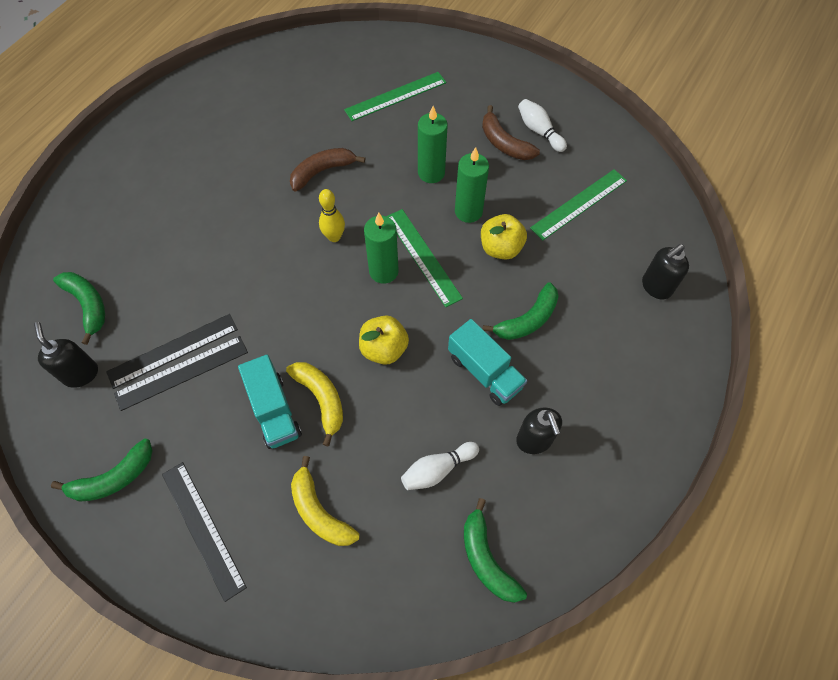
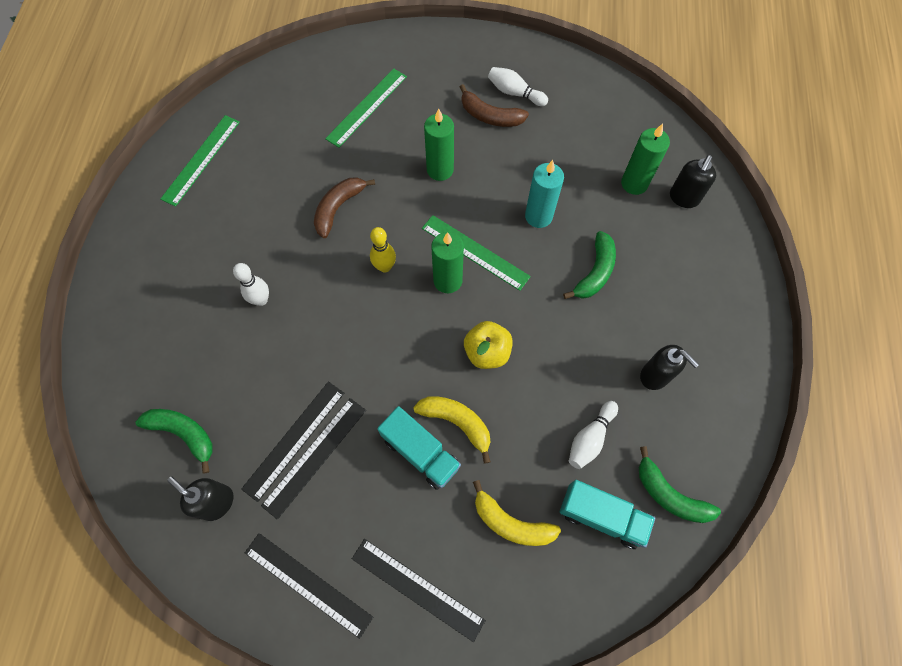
camera: 25 degrees left, 5 degrees up
green banana [51,439,153,502] -> black ruler [245,533,373,639]
turquoise truck [448,319,527,406] -> turquoise truck moved to [559,480,655,549]
green candle [455,147,489,223] -> green candle moved to [621,124,670,195]
yellow apple [481,214,527,260] -> turquoise candle [525,160,564,228]
green ruler [530,170,627,240] -> green ruler moved to [161,115,240,207]
none -> white bowling pin [233,263,269,306]

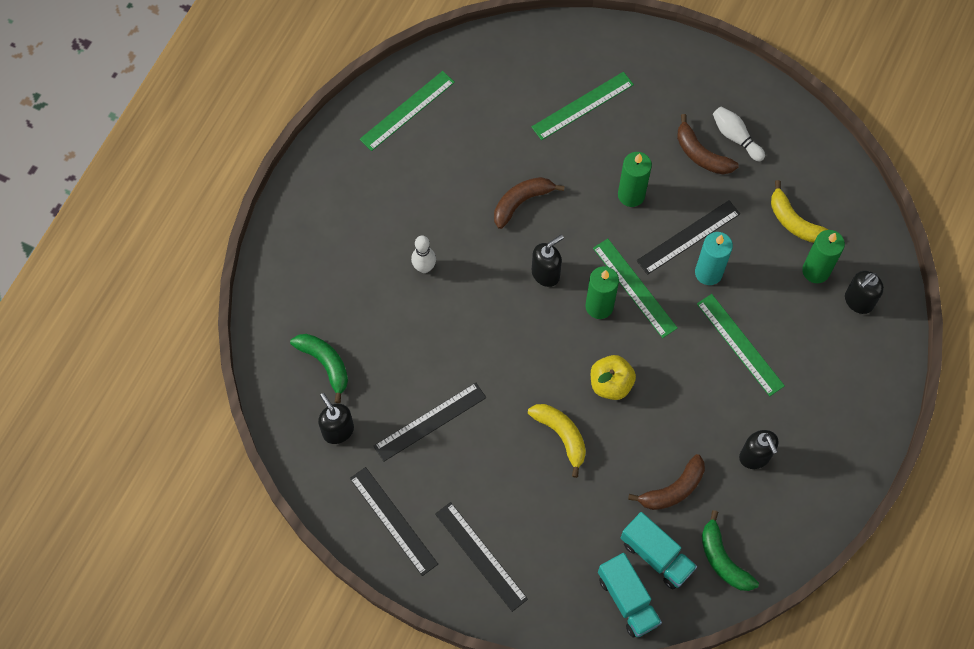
camera: 20 degrees right, 0 degrees up
black ruler [241,381,344,502] -> black ruler moved to [637,200,740,275]
yellow bowling pin [370,227,396,273] -> black soap dispenser [532,235,564,287]
turquoise truck [377,406,461,490] -> turquoise truck moved to [598,553,662,638]
yellow banana [473,480,561,546] -> yellow banana moved to [771,180,828,243]
green banana [563,231,616,299] -> green ruler [697,294,785,396]
white bowling pin [569,401,618,469] -> brown banana [628,454,705,510]

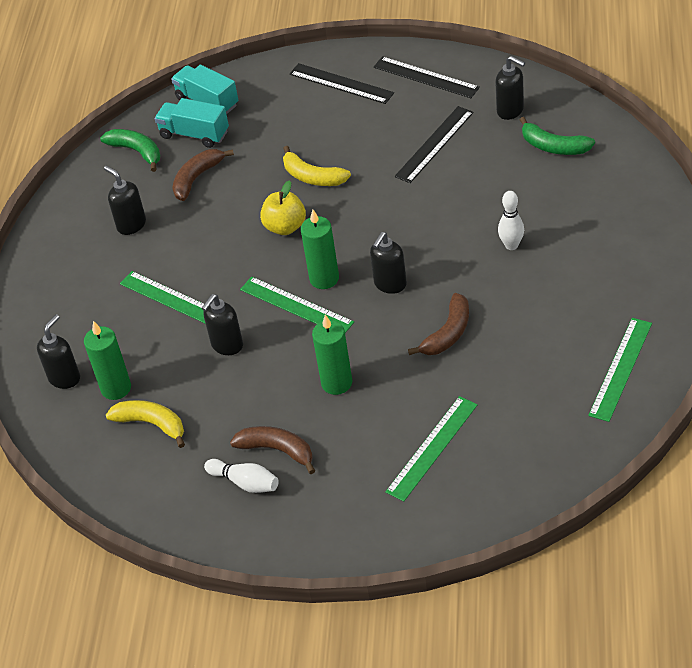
camera: 165 degrees right, 20 degrees down
black ruler [637,200,740,275] -> none
turquoise candle [695,232,733,285] -> black soap dispenser [202,294,243,355]

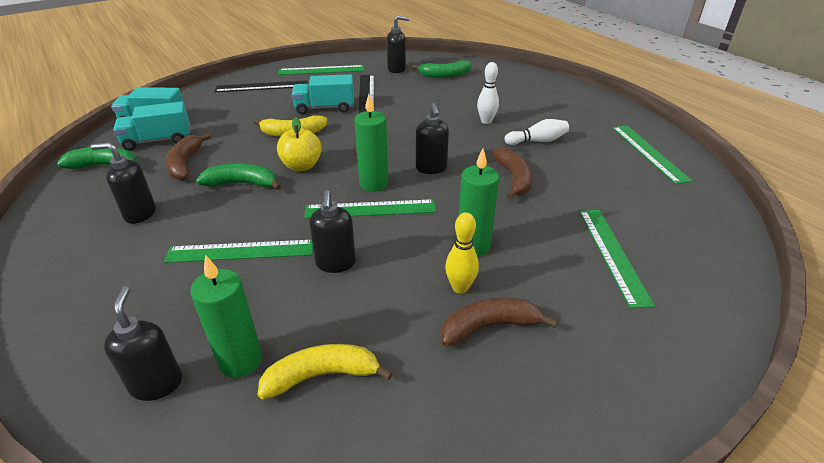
camera: 45 degrees left, 10 degrees down
white bowling pin [204,459,279,493] -> white bowling pin moved to [505,119,569,145]
black ruler [374,56,480,98] -> green ruler [278,65,364,75]
none -> green banana [196,164,281,190]
none -> turquoise truck [292,74,354,114]
none -> yellow bowling pin [445,212,479,293]

